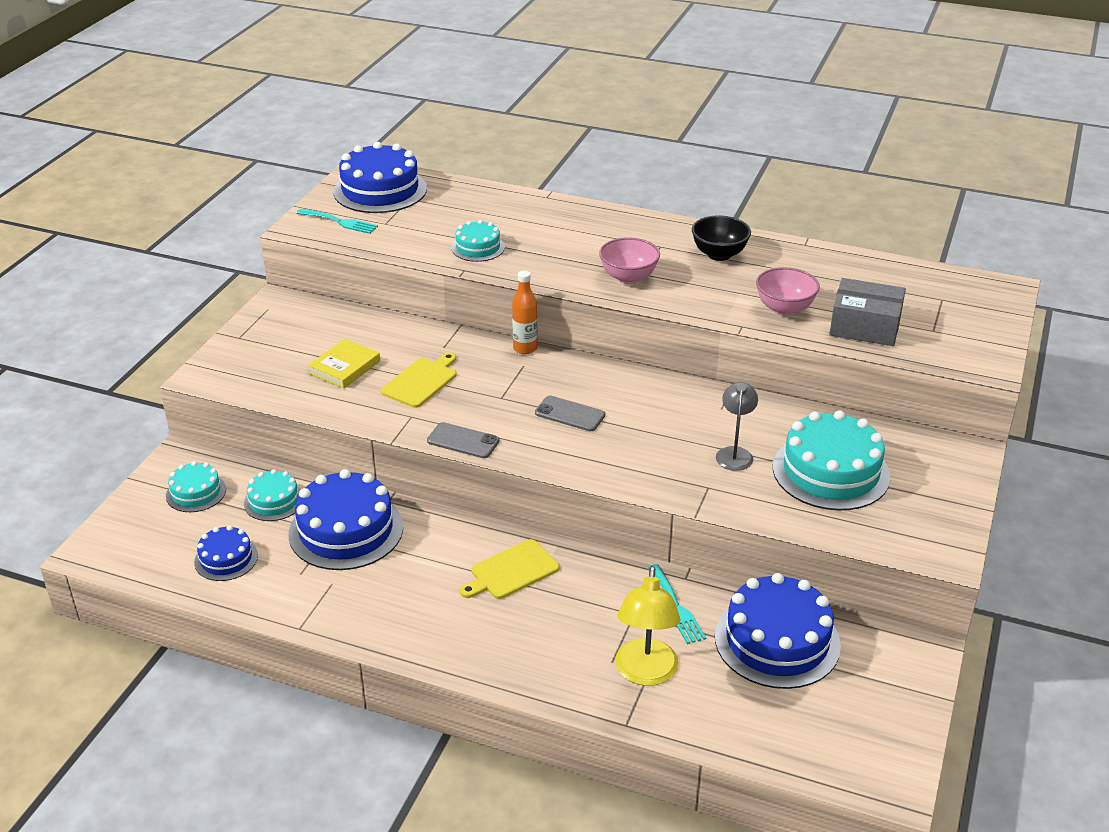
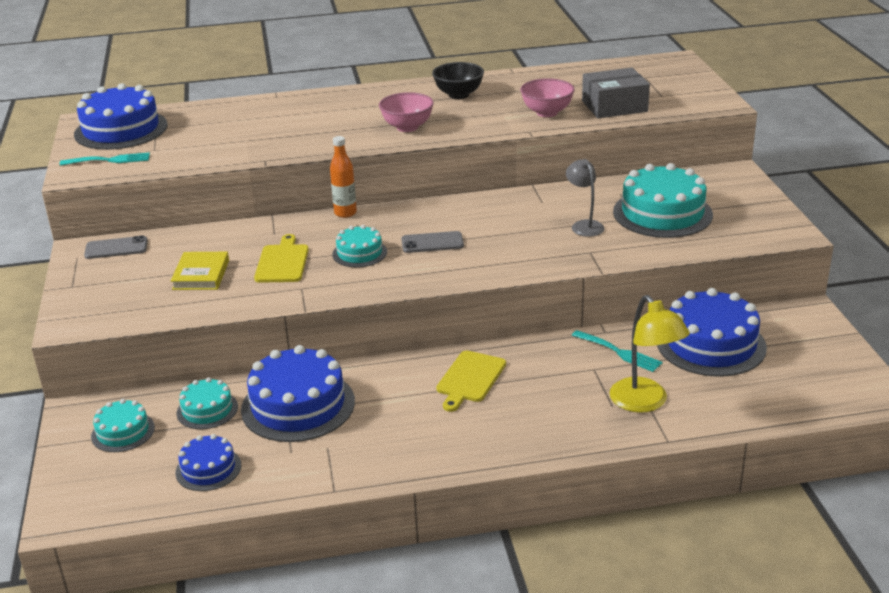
camera: 30 degrees left, 5 degrees down
grey phone [427,422,499,458] -> grey phone moved to [84,235,148,259]
turquoise cake [451,220,505,262] -> turquoise cake moved to [332,225,387,267]

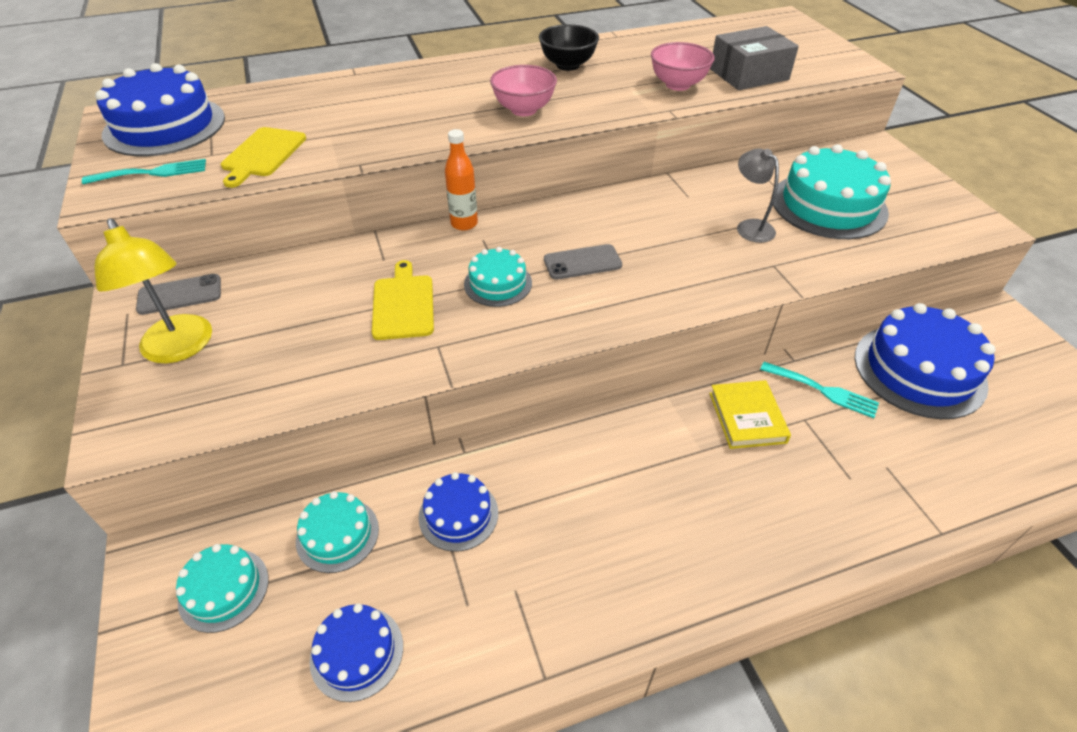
camera: 10 degrees left, 15 degrees up
yellow book [171,252,229,290] -> yellow book moved to [709,380,791,449]
blue cake [241,345,355,442] -> blue cake [418,472,498,552], size x0.54
yellow cutting board [436,350,506,412] -> yellow cutting board moved to [221,127,306,188]
yellow lamp [609,295,690,413] -> yellow lamp moved to [94,218,212,363]

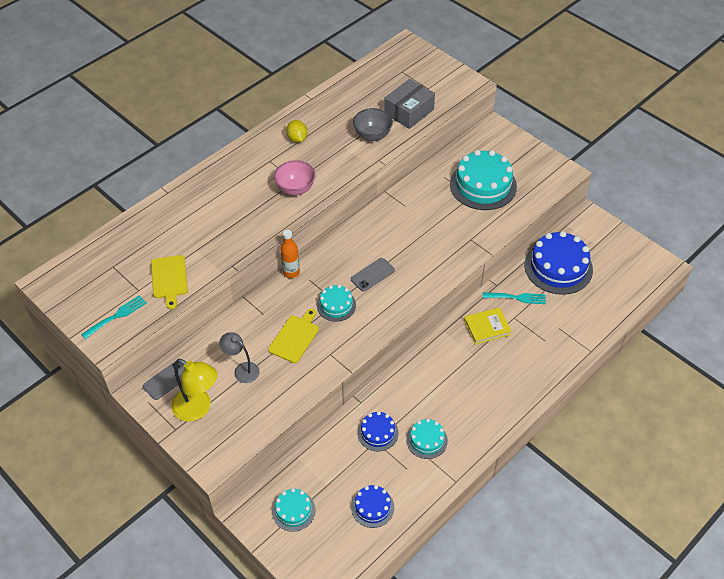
camera: 25 degrees left, 5 degrees up
blue cake [95,63,225,156] -> none
turquoise cake [296,491,379,573] -> turquoise cake moved to [406,419,448,459]
yellow cutting board [372,260,434,340] -> yellow cutting board turned 60 degrees clockwise [268,309,319,363]
black bowl [539,24,599,71] -> yellow lemon [286,120,307,143]
pink bowl [651,42,715,91] -> grey bowl [353,108,393,141]
yellow book [709,380,791,449] -> yellow book turned 75 degrees counterclockwise [464,307,511,345]
grey lamp [737,148,779,243] -> grey lamp moved to [219,332,260,383]

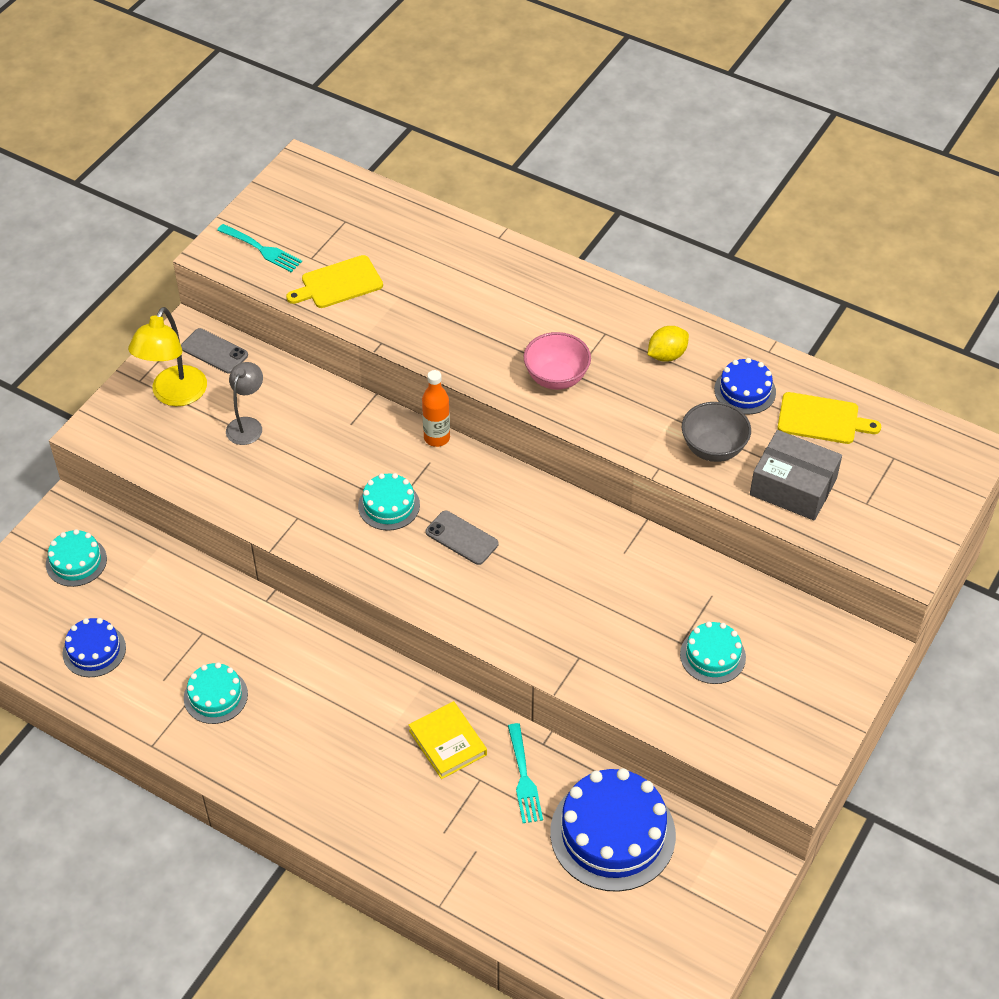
camera: 75 degrees right, 0 degrees up
yellow cutting board [268,309,319,363] -> yellow cutting board moved to [777,392,881,444]
blue cake [357,411,399,451] -> blue cake moved to [714,358,776,415]
turquoise cake [450,150,517,210] -> turquoise cake [680,621,746,684], size x0.54

